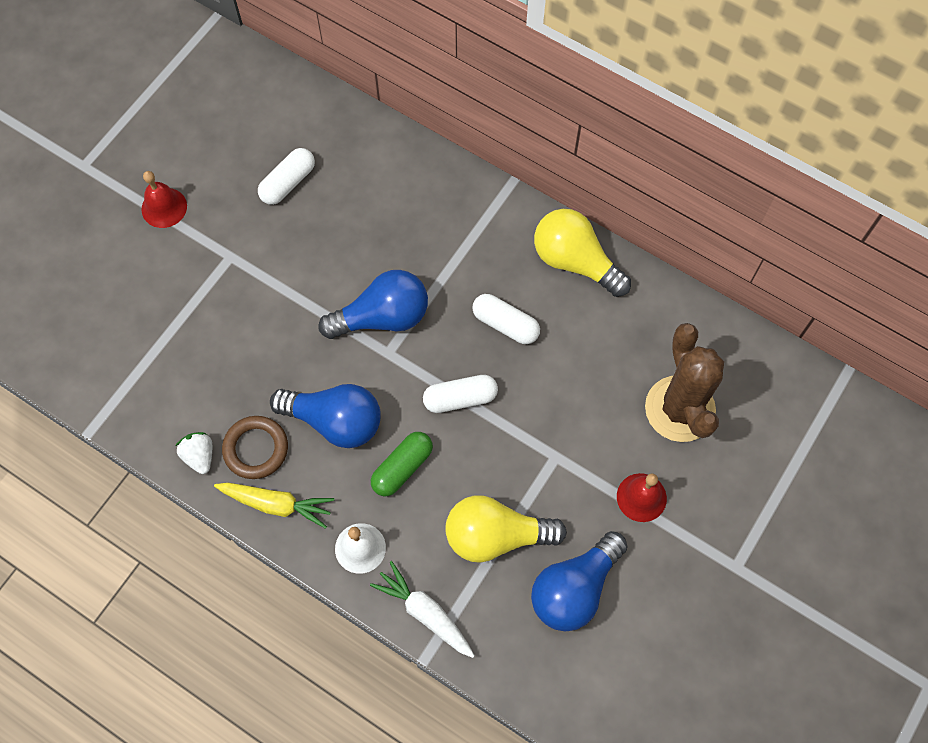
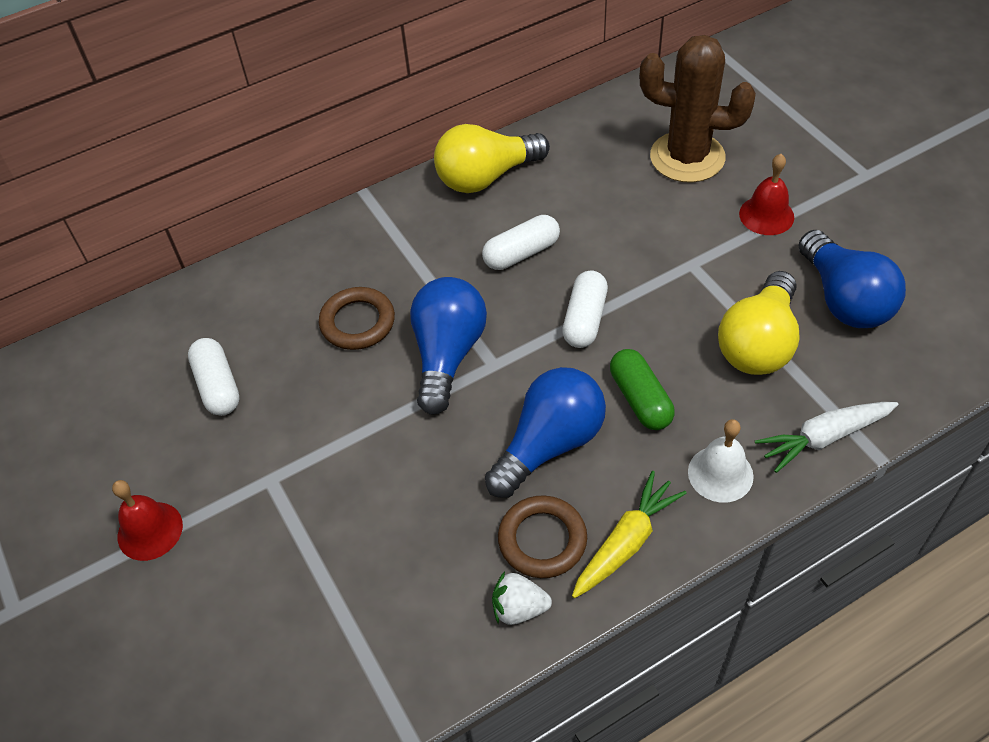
camera: 60 degrees left, 15 degrees down
none -> brown ring [319,287,395,350]

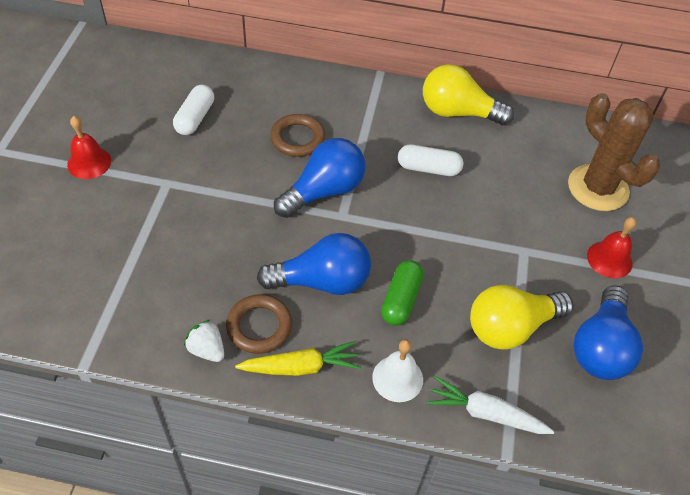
camera: 35 degrees right, 0 degrees up
white capsule [562,271,608,348] -> none

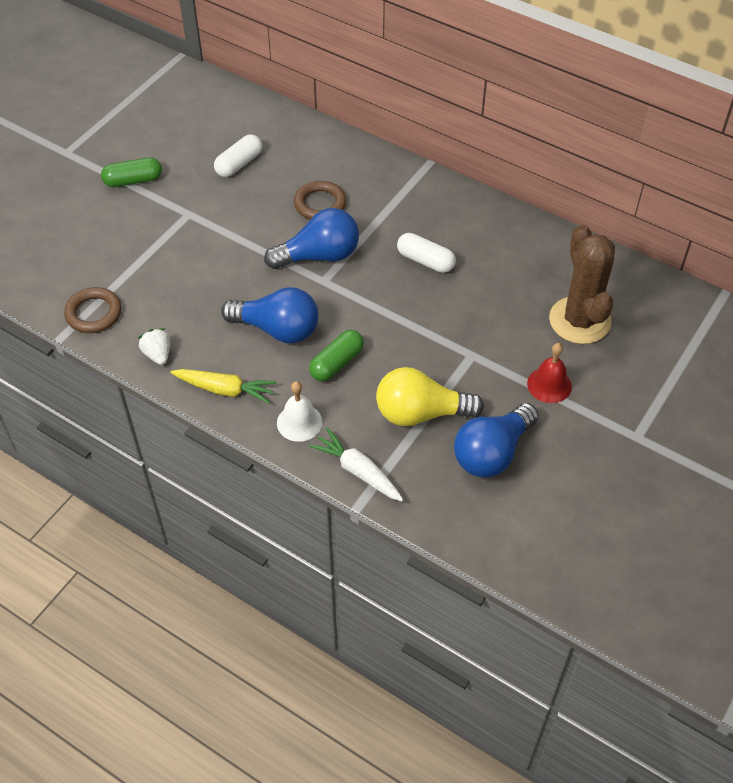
camera: 25 degrees right, 0 degrees up
red bell [67,116,111,179] -> green capsule [101,157,162,187]
brown ring [226,294,292,354] -> brown ring moved to [64,287,121,333]
yellow light bulb [423,64,514,126] -> none

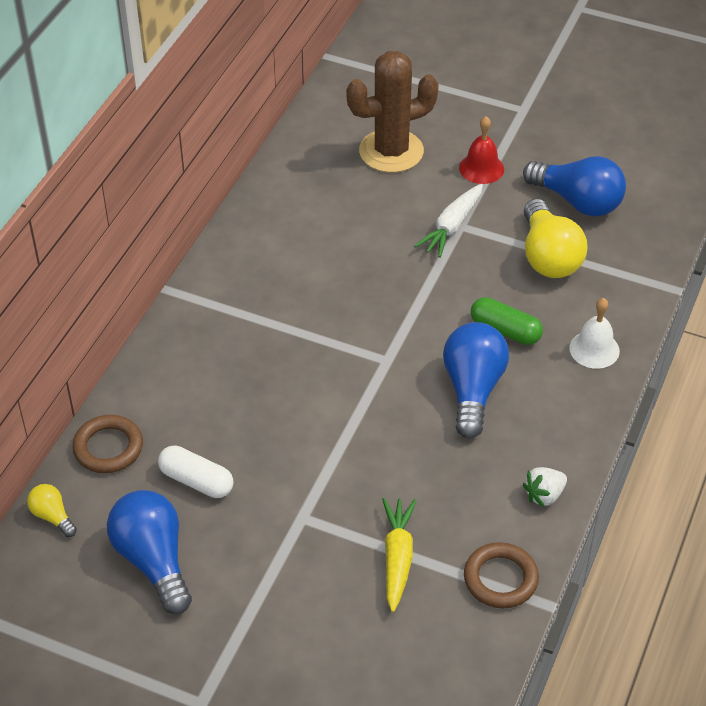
camera: 100 degrees left, 5 degrees down
green capsule [101,157,162,187] -> none
yellow carrot [170,369,277,404] -> yellow carrot moved to [382,498,417,612]
blue light bulb [264,208,359,269] -> blue light bulb moved to [107,490,192,614]
brown ring [294,181,346,220] -> brown ring moved to [72,415,143,473]
white carrot [309,427,403,501] -> white carrot moved to [414,184,483,258]
white capsule [397,233,456,273] -> none
none -> yellow light bulb [27,484,77,537]

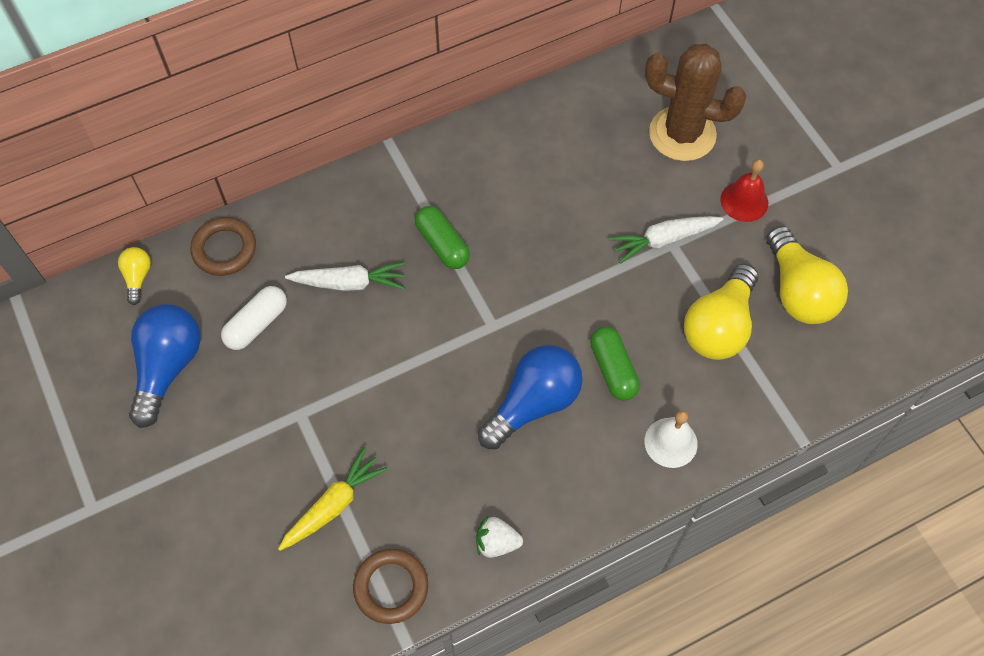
camera: 40 degrees right, 15 degrees up
white capsule [158,446,233,498] -> white capsule turned 60 degrees clockwise [221,286,287,350]
blue light bulb [523,156,626,217] -> yellow light bulb [766,226,848,324]
none -> white carrot [285,262,405,291]
none -> green capsule [415,206,470,269]

